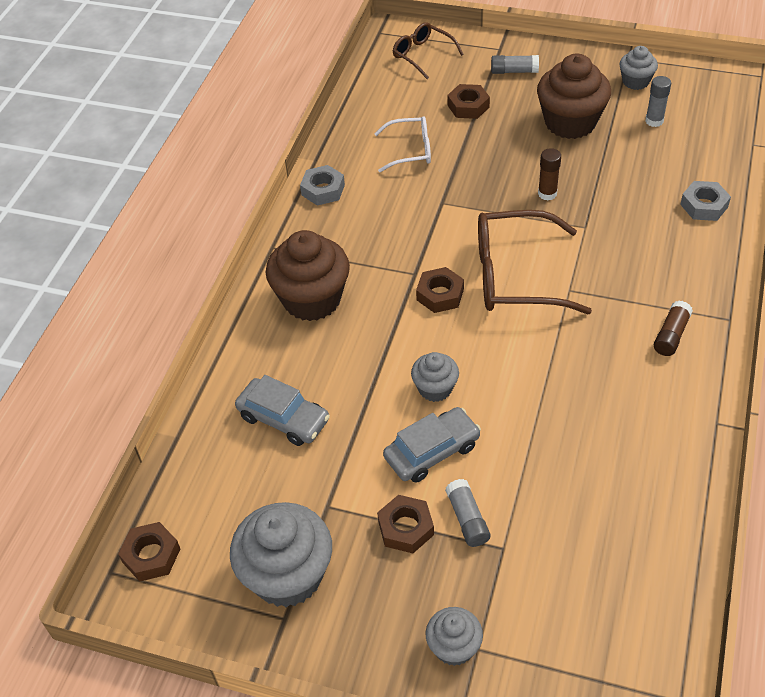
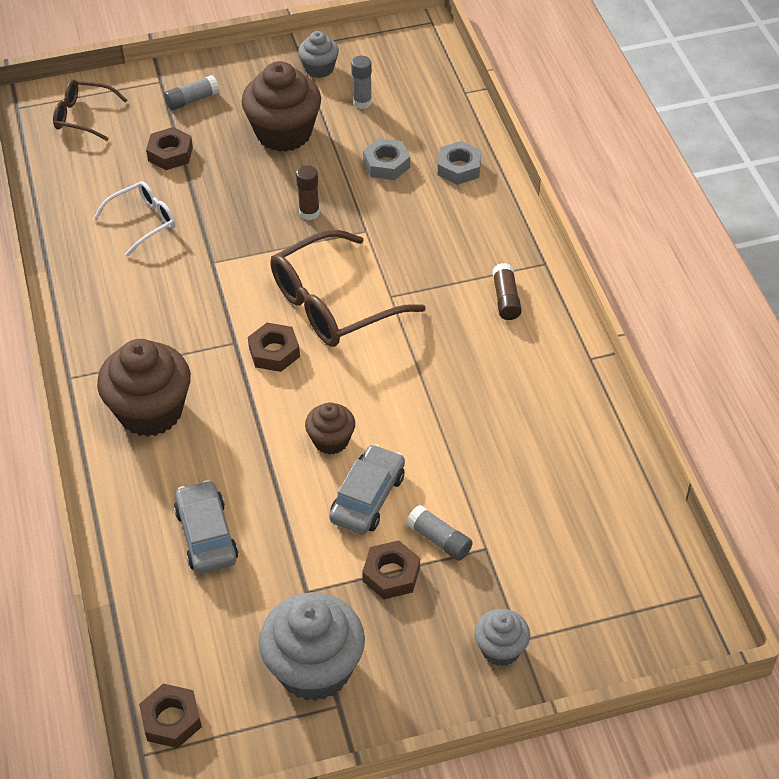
camera: 35 degrees left, 0 degrees up
grey car [235,375,330,446] -> grey car turned 105 degrees counterclockwise [174,480,238,574]
grey nut [300,165,345,206] -> grey nut moved to [363,138,410,180]
grey cupcake [411,352,459,402] -> brown cupcake [305,402,355,455]

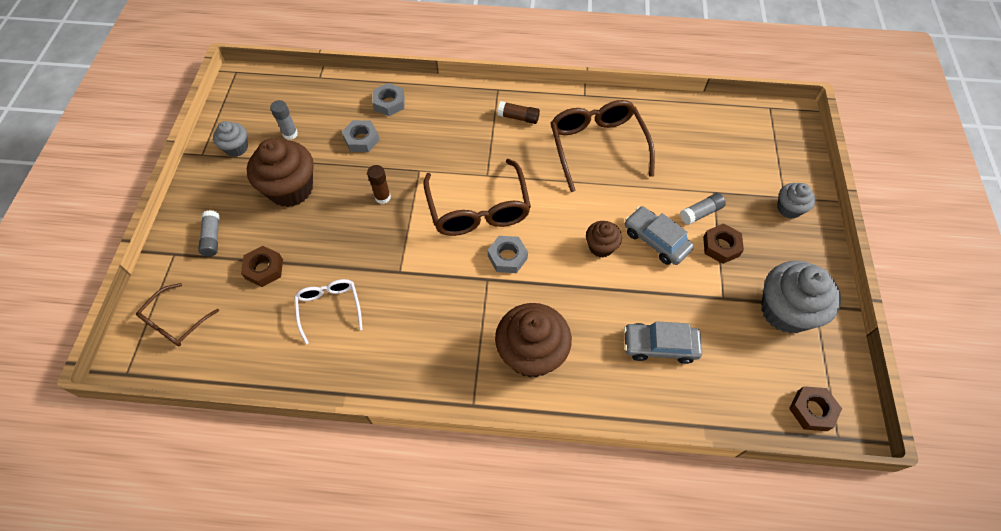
camera: 70 degrees left, 10 degrees up
brown nut [248,323,300,372] -> grey nut [488,236,528,273]
none -> brown glasses [551,100,655,192]

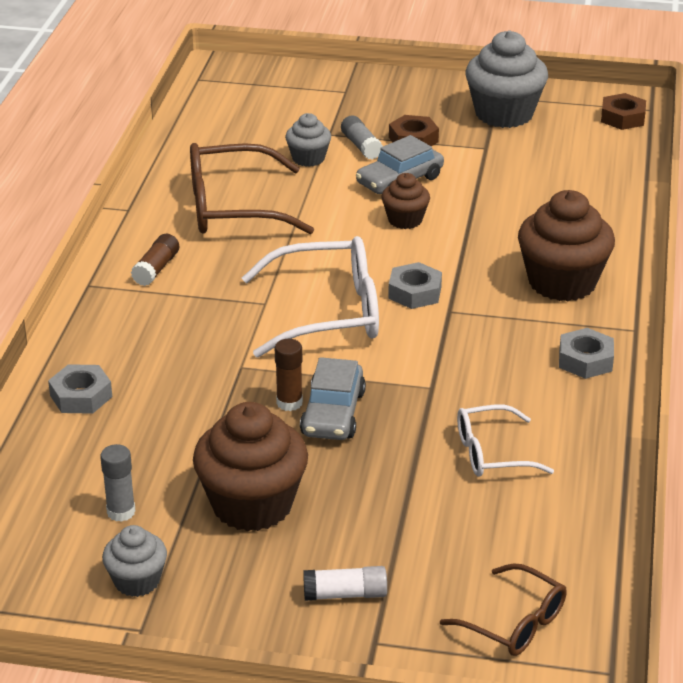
camera: 85 degrees left, 25 degrees down
grey glue stick [198,210,220,256] -> white glue stick [303,566,387,601]
brown nut [241,246,283,287] -> none
grey nut [342,120,380,152] -> grey nut moved to [559,328,614,379]
brown glasses [423,159,531,236] -> white glasses [242,236,379,358]
grey car [624,321,702,364] -> grey car moved to [300,357,366,440]
grey cupcake [777,183,815,219] -> grey cupcake moved to [285,113,331,167]

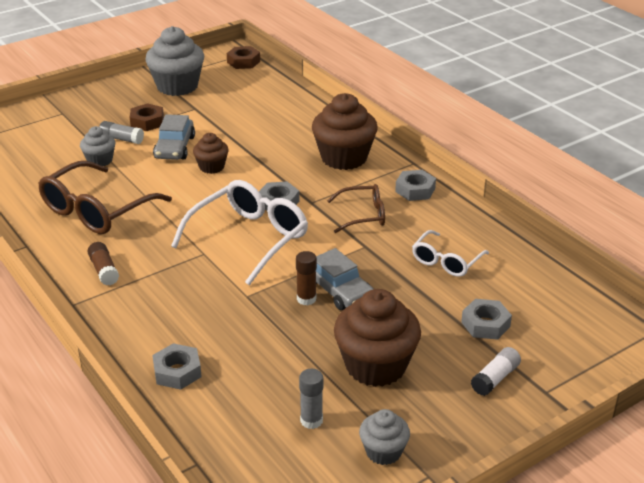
camera: 45 degrees left, 0 degrees up
brown glasses [440,563,567,656] -> brown glasses moved to [327,184,385,233]
none -> grey nut [461,299,512,340]

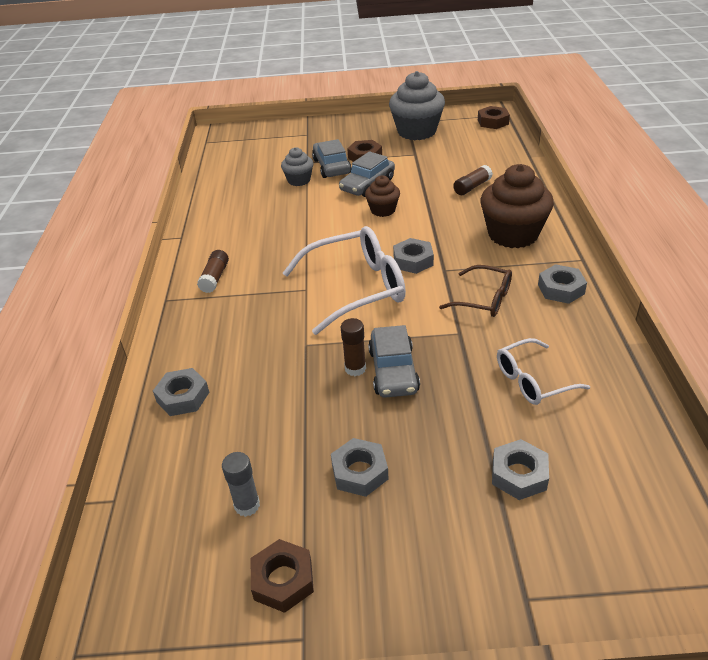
camera: 35 degrees right, 5 degrees up
brown glasses [38,161,172,234] -> none
grey glue stick [99,121,144,144] -> grey car [312,139,352,178]
brown cupcake [334,289,421,387] -> grey nut [331,438,389,497]
grey cupcake [359,409,410,465] -> brown nut [251,539,314,613]
white glue stick [471,347,521,396] -> none
none -> brown glue stick [453,165,493,195]

